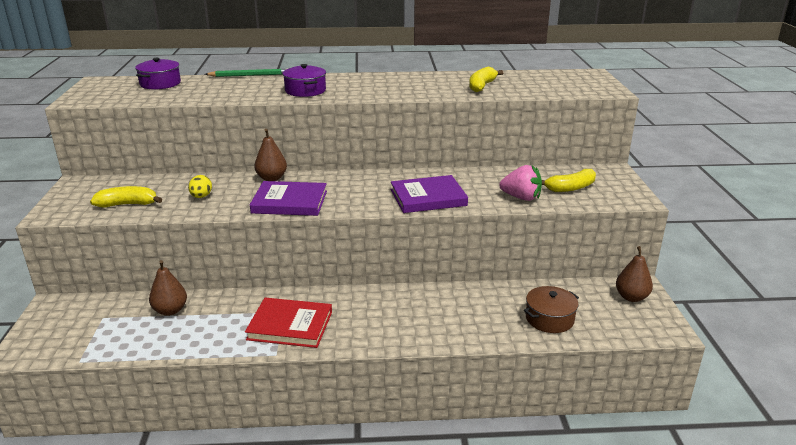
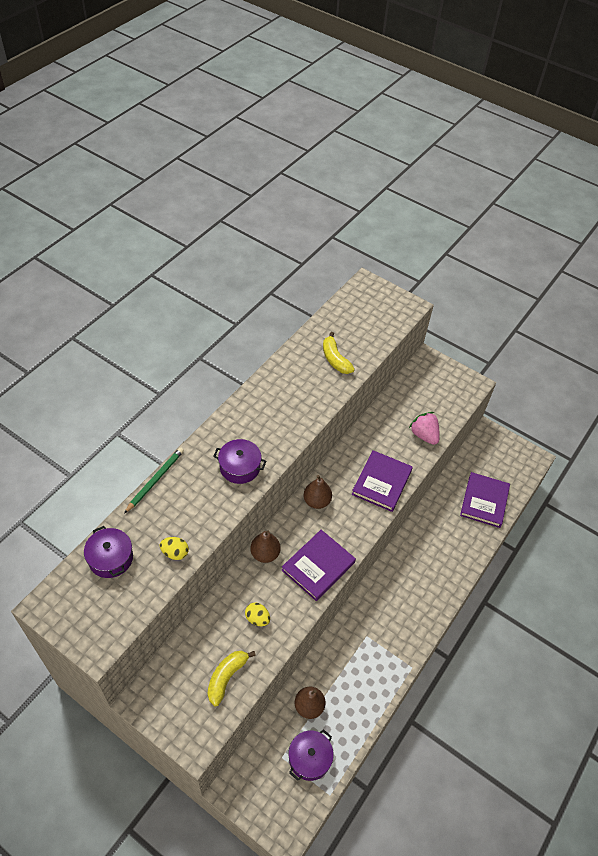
camera: 55 degrees left, 25 degrees up
red book [245,298,332,348] -> none
pink strawberry [499,165,542,201] -> pink strawberry turned 90 degrees counterclockwise [409,412,440,445]
brown pot [524,286,579,333] -> purple book [460,472,510,528]
yellow banana [542,169,596,192] -> none
brown pear [616,246,653,302] -> brown pear moved to [304,475,332,509]
none -> yellow egg [160,537,189,560]
none -> purple pot [289,729,334,781]

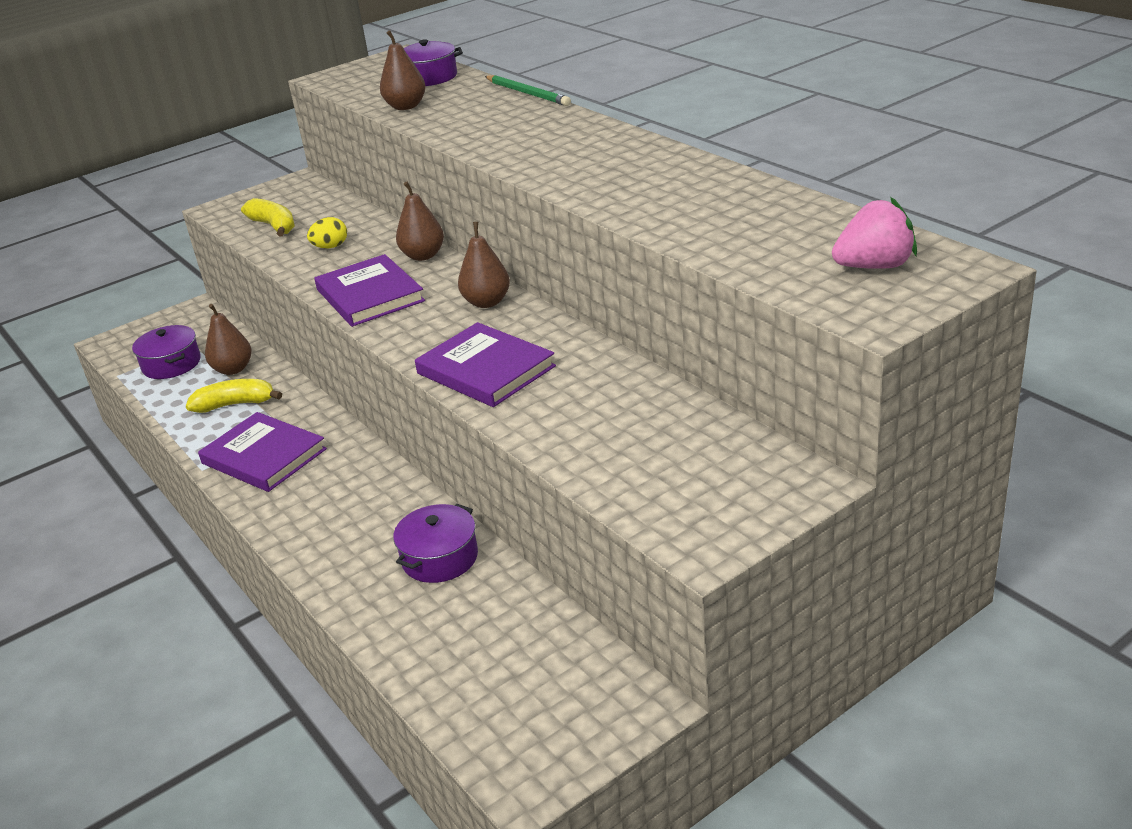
camera: 115 degrees right, 20 degrees down
yellow egg [160,537,189,560] -> brown pear [380,30,426,110]
purple pot [213,439,266,484] -> purple pot moved to [393,504,478,583]
yellow banana [323,332,355,374] -> yellow banana moved to [186,379,282,413]
pink strawberry [409,412,440,445] -> pink strawberry moved to [832,197,917,269]
purple book [460,472,510,528] -> purple book moved to [198,412,327,492]

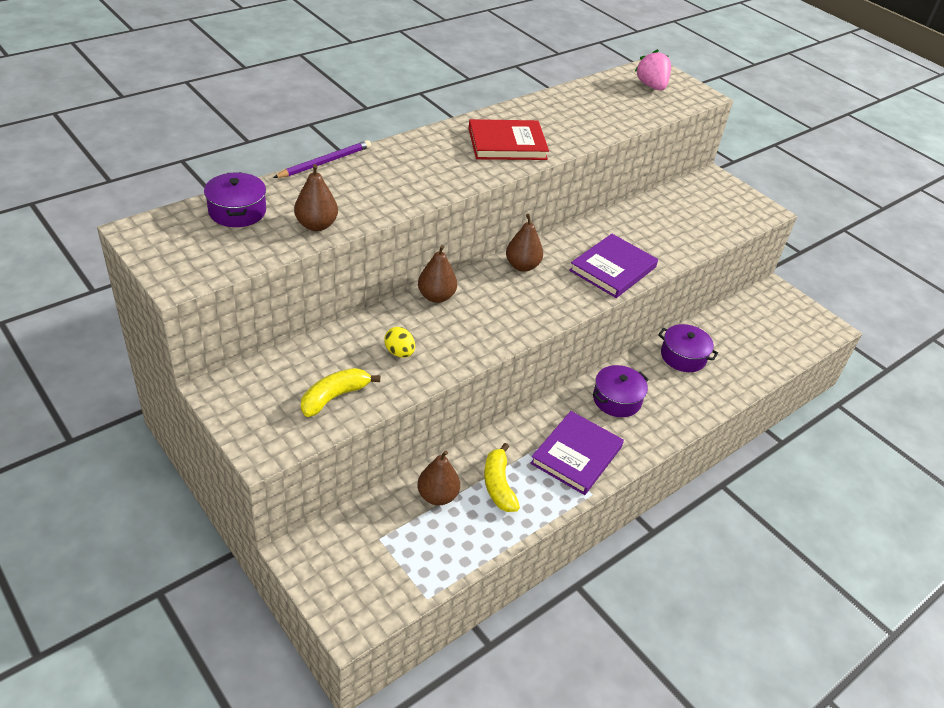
camera: 100 degrees left, 10 degrees up
purple pot [132,325,201,379] -> purple pot moved to [593,365,649,417]
purple book [314,254,425,327] -> none
green pencil [485,75,571,106] -> purple pencil [273,140,371,178]
none -> red book [468,119,549,160]

